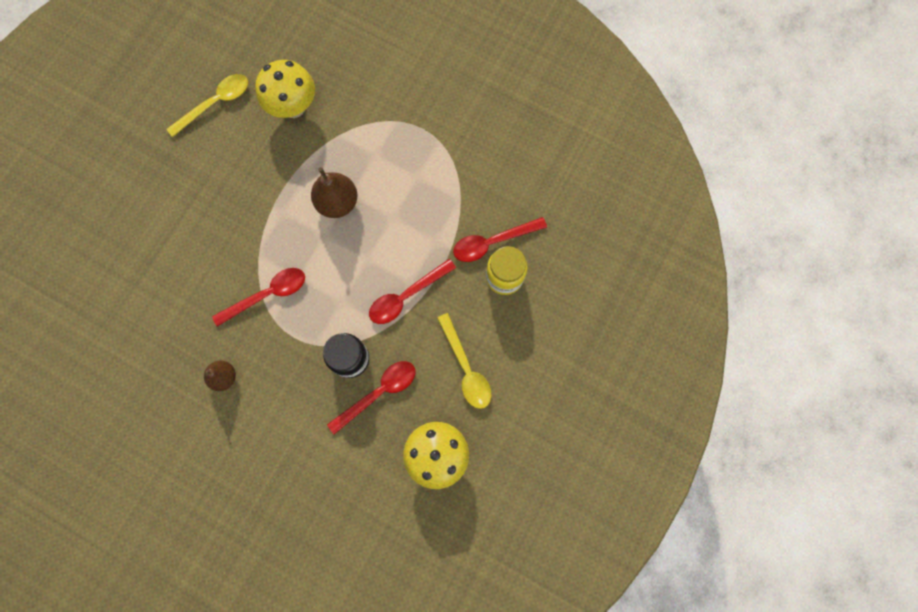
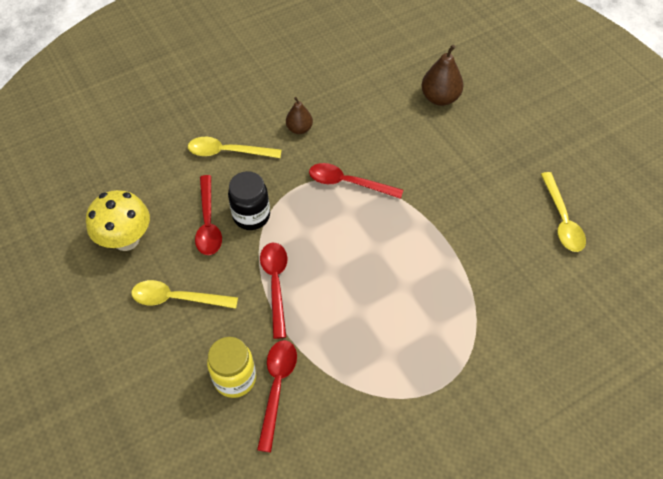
camera: 120 degrees right, 20 degrees down
red spoon [212,268,305,327] -> red spoon turned 105 degrees clockwise [309,163,403,199]
yellow mushroom [255,60,315,118] -> none
brown pear [311,167,357,218] -> brown pear moved to [421,44,464,106]
none -> yellow spoon [188,137,282,158]

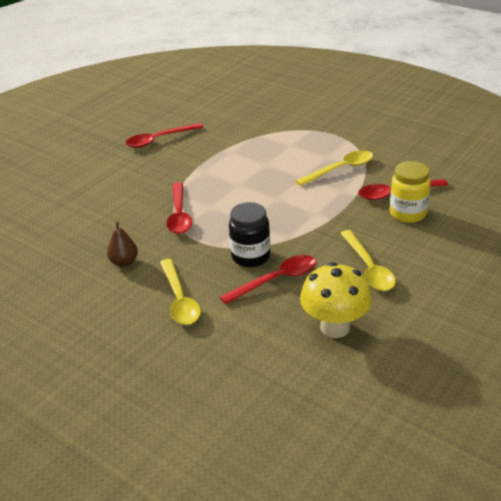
camera: 110 degrees left, 20 degrees down
red spoon [260,243,288,339] -> red spoon moved to [126,123,203,148]
brown pear [421,44,464,106] -> none
yellow spoon [541,172,586,252] -> yellow spoon moved to [296,150,373,186]

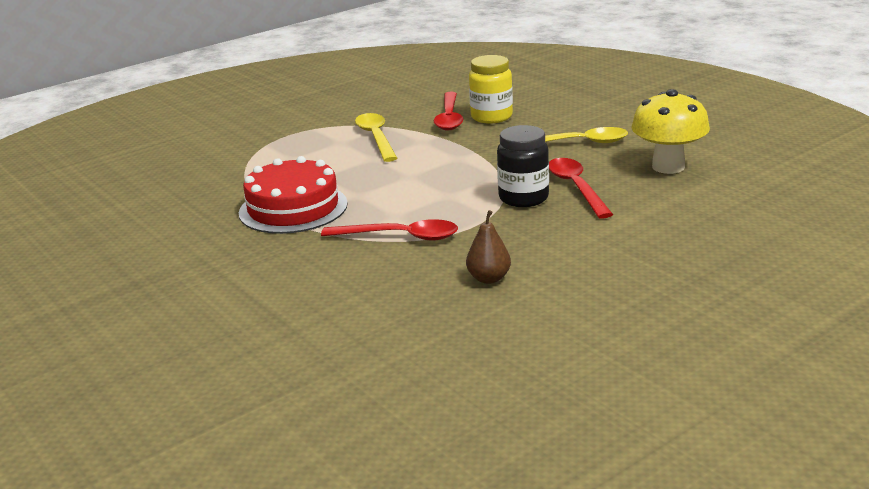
camera: 75 degrees left, 10 degrees down
red spoon [126,123,203,148] -> none
yellow spoon [160,259,201,325] -> none
none -> red cake [239,156,348,234]

